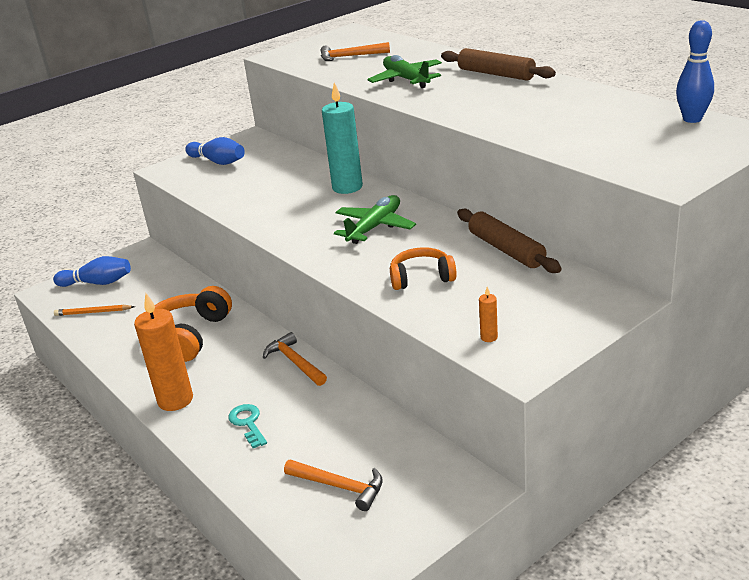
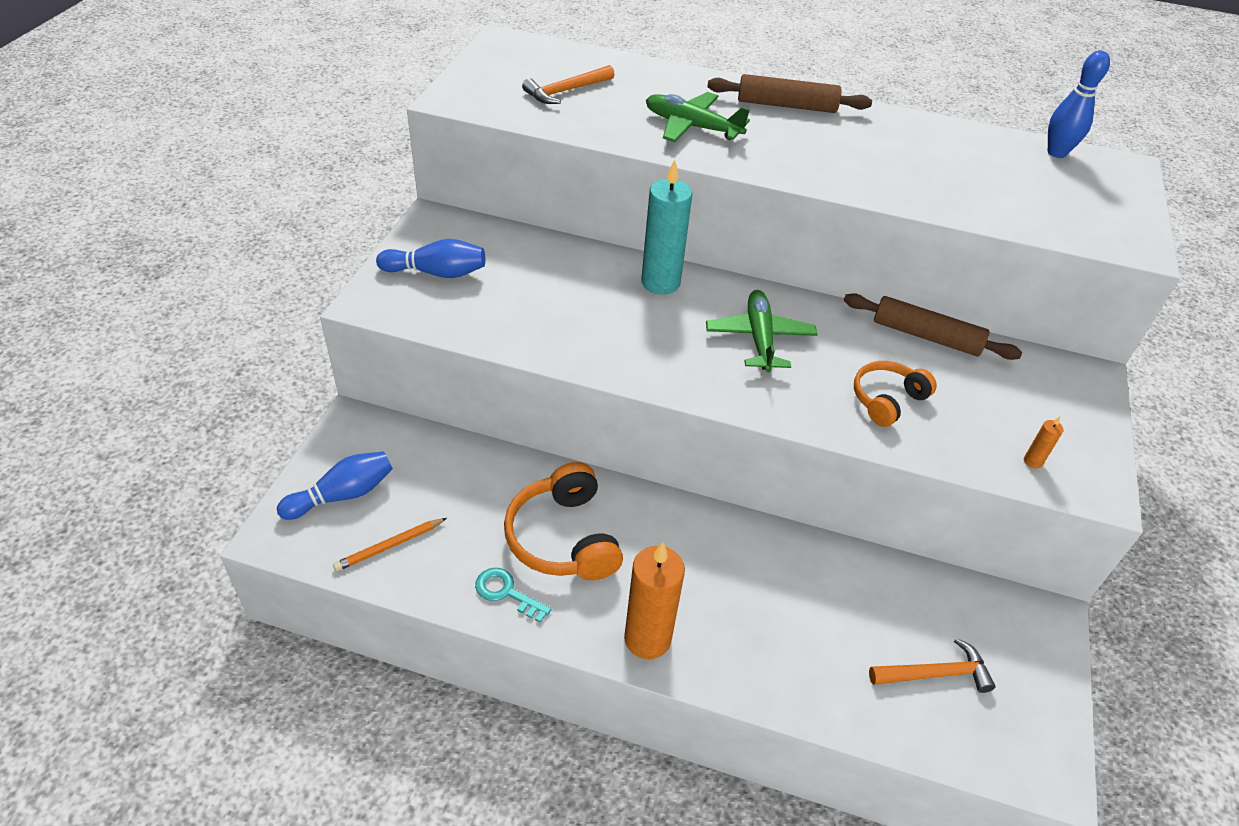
camera: 40 degrees left, 15 degrees up
turquoise key [228,404,267,448] -> turquoise key moved to [475,567,552,623]
orange hammer [263,332,327,386] -> none

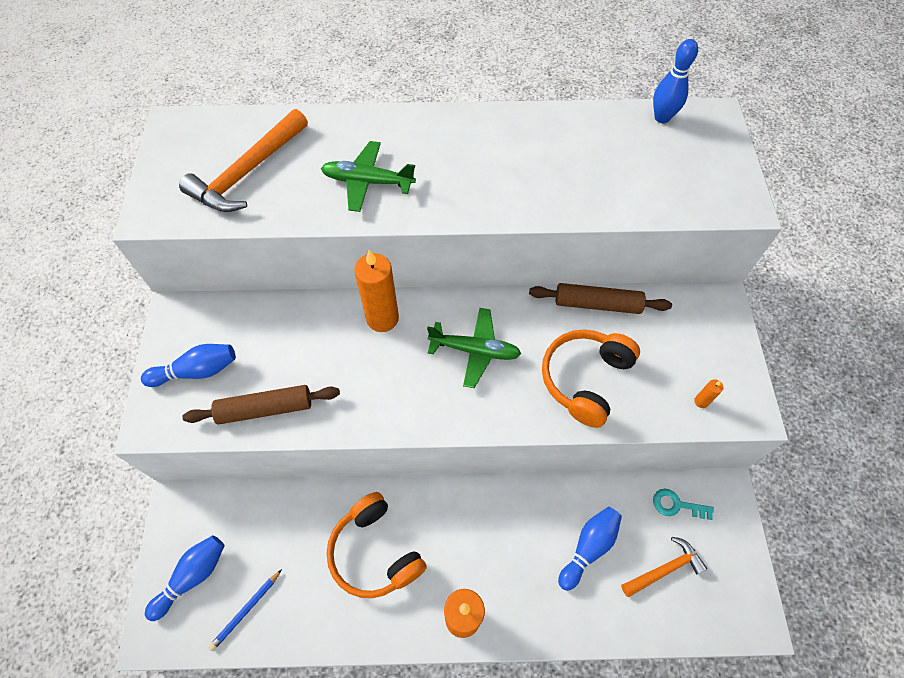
camera: 15 degrees left, 15 degrees up
orange pencil [333,518,447,571] -> blue pencil [208,569,282,651]
turquoise key [475,567,552,623] -> turquoise key moved to [653,489,714,520]
orange hammer [522,65,615,104] -> orange hammer [179,109,308,212], size x1.66
turquoise candle [641,160,692,295] -> orange candle [354,250,399,332]
green plane [706,290,817,372] -> green plane turned 120 degrees clockwise [427,308,521,388]
brown rolling pin [707,74,872,113] -> brown rolling pin moved to [182,385,340,425]
orange headphones [854,361,937,427] -> orange headphones [542,329,640,428], size x1.58
none -> blue bowling pin [558,507,622,591]

